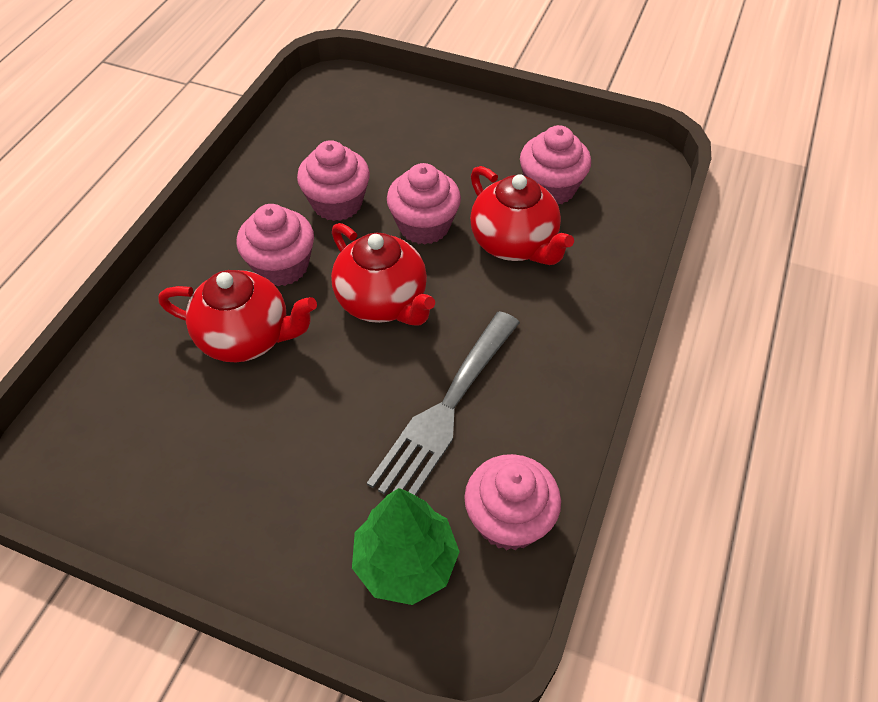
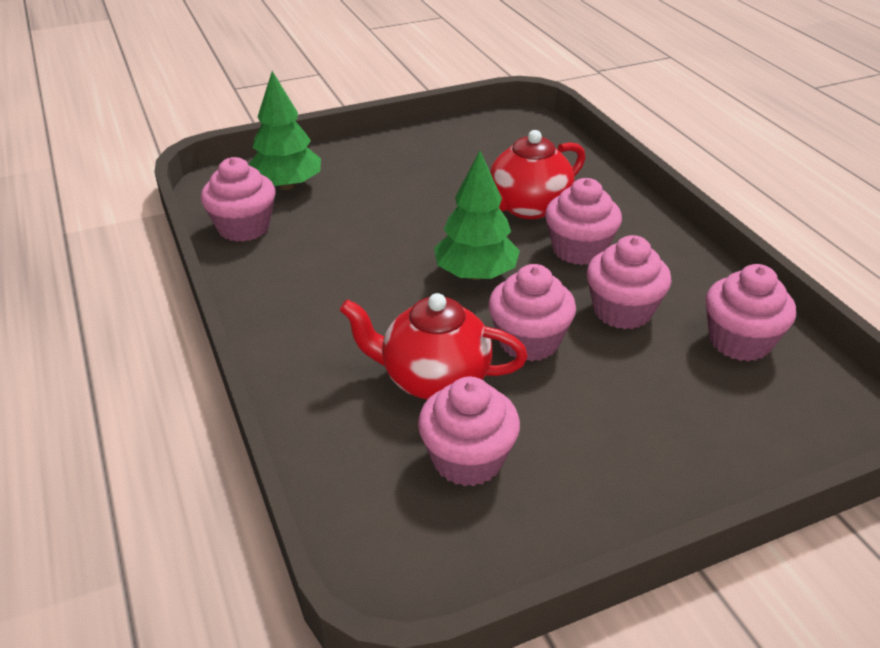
camera: 135 degrees right, 15 degrees down
red teapot [331,223,435,326] -> green tree [434,151,520,280]
grey fork [367,311,520,496] -> none
none -> pink cupcake [705,264,796,362]

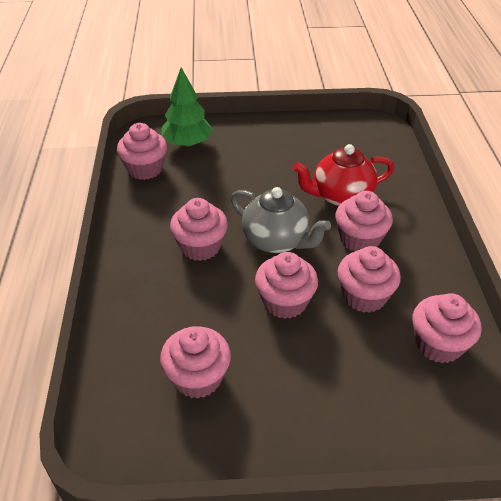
camera: 20 degrees right, 5 degrees up
red teapot [340,293,528,400] -> none
green tree [434,151,520,280] -> grey teapot [231,187,331,253]
none -> pink cupcake [170,198,228,261]

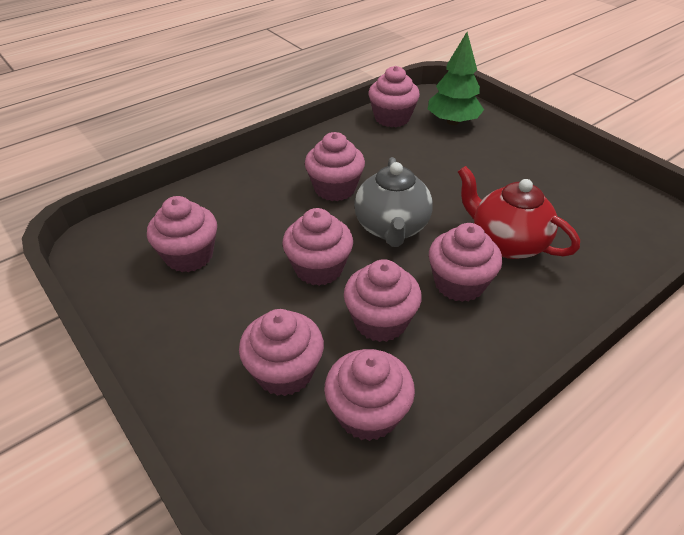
camera: 55 degrees right, 0 degrees up
none -> pink cupcake [239,309,324,396]

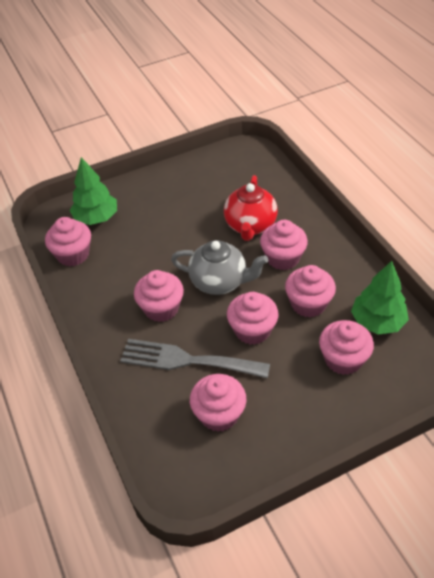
camera: 75 degrees left, 5 degrees up
pink cupcake [324,349,415,441] -> green tree [351,261,409,335]
red teapot [458,166,580,259] -> red teapot turned 45 degrees counterclockwise [224,175,278,241]
none -> grey fork [120,339,270,378]

